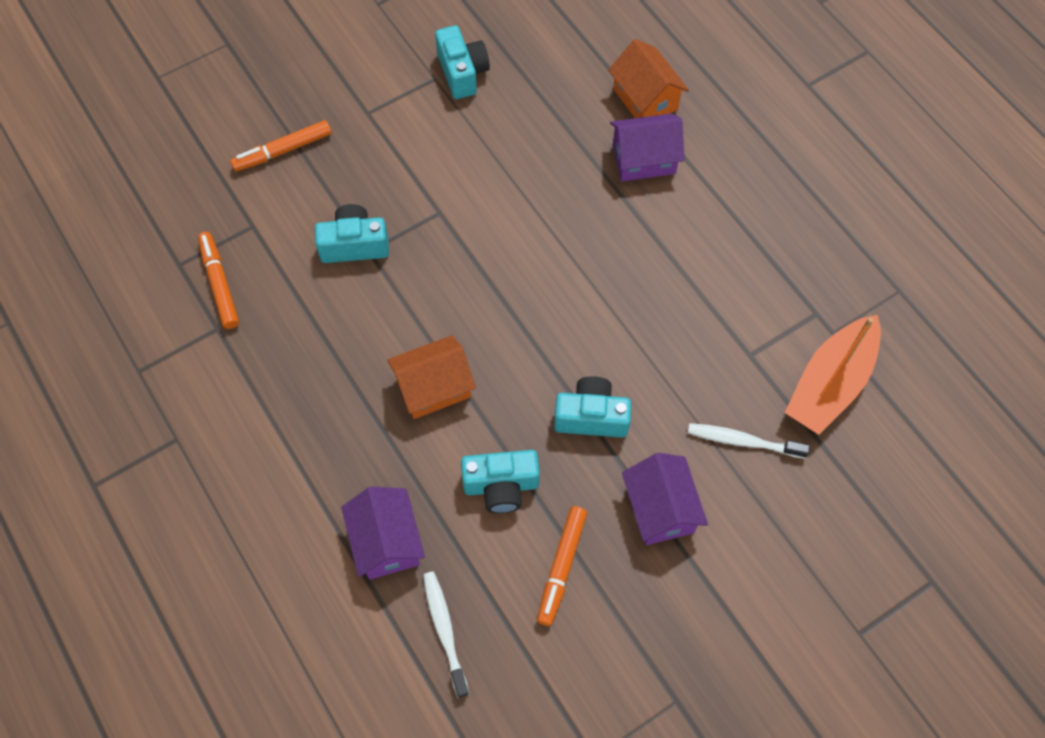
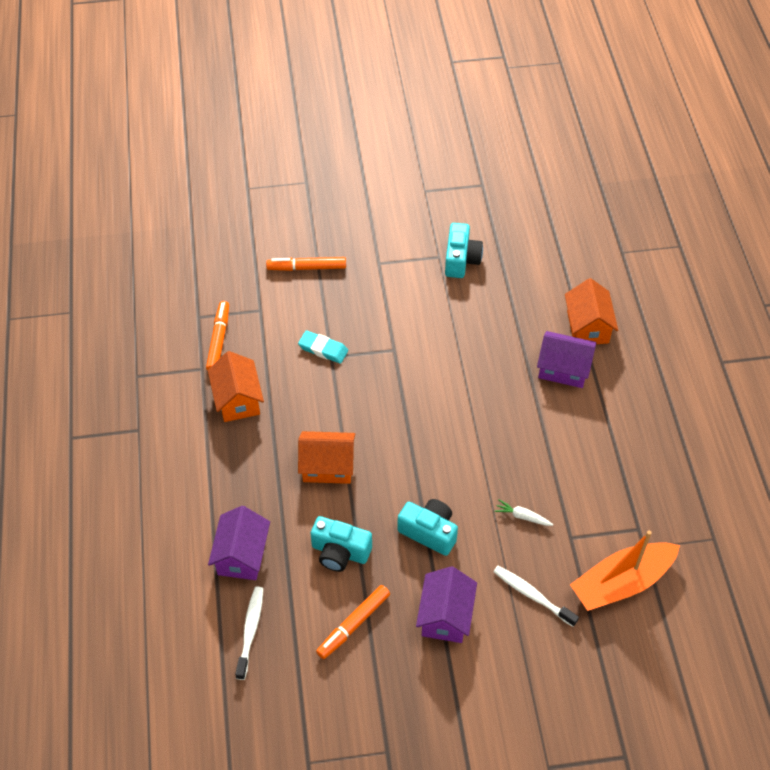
camera: 25 degrees right, 10 degrees down
turquoise camera [315,204,389,263] -> turquoise eraser [298,330,348,364]
none -> orange house [208,351,264,422]
none -> white carrot [494,500,553,526]

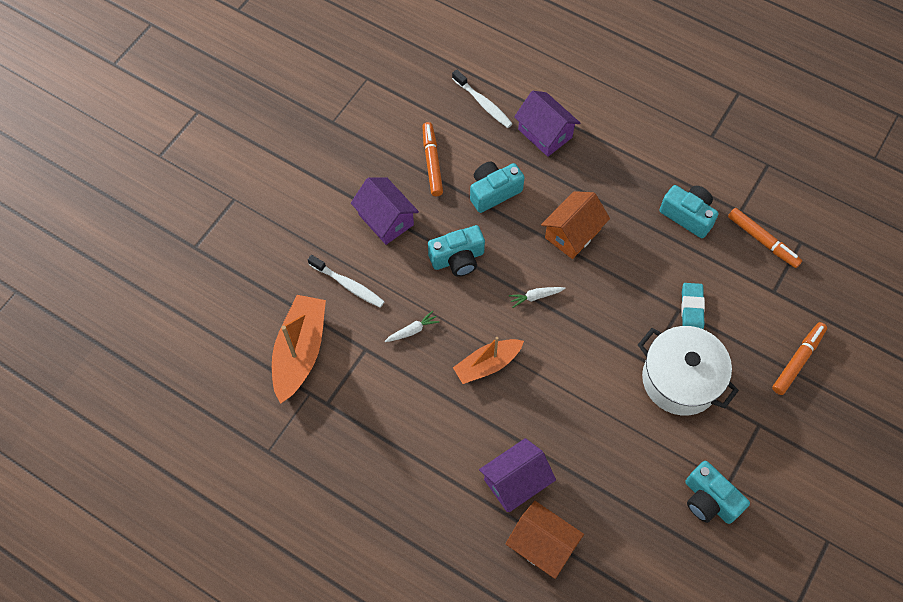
camera: 130 degrees right, 10 degrees up
orange house [208,351,264,422] -> turquoise camera [659,185,719,238]
turquoise eraser [298,330,348,364] -> turquoise eraser turned 60 degrees counterclockwise [681,283,705,329]
white toothbrush [493,566,579,627] -> white toothbrush turned 45 degrees clockwise [308,255,385,308]
none -> orange boat [453,337,524,384]
none -> white carrot [509,287,565,308]
none -> white pot [638,326,739,415]

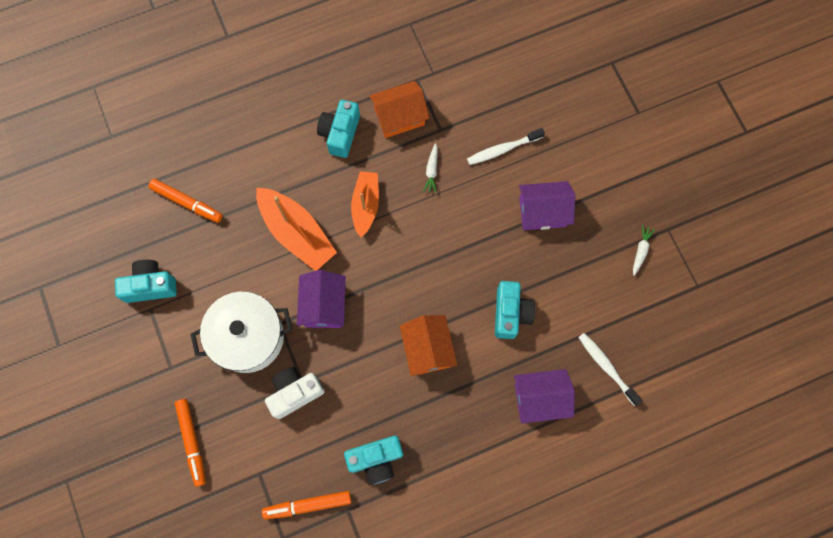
camera: 125 degrees right, 10 degrees up
orange boat [272,295,326,404] -> orange boat moved to [256,187,337,271]
orange marker [422,122,443,196] -> orange marker moved to [148,179,223,223]
turquoise camera [428,225,485,277] -> turquoise camera moved to [317,100,360,158]
white toothbrush [452,70,513,128] -> white toothbrush turned 60 degrees clockwise [578,333,643,406]
purple house [479,438,556,512] -> purple house moved to [297,270,346,328]
orange house [506,501,584,579] -> orange house moved to [369,81,429,138]
white carrot [509,287,565,308] -> white carrot moved to [633,225,655,276]
turquoise eraser [681,283,705,329] -> white camera [265,367,325,419]

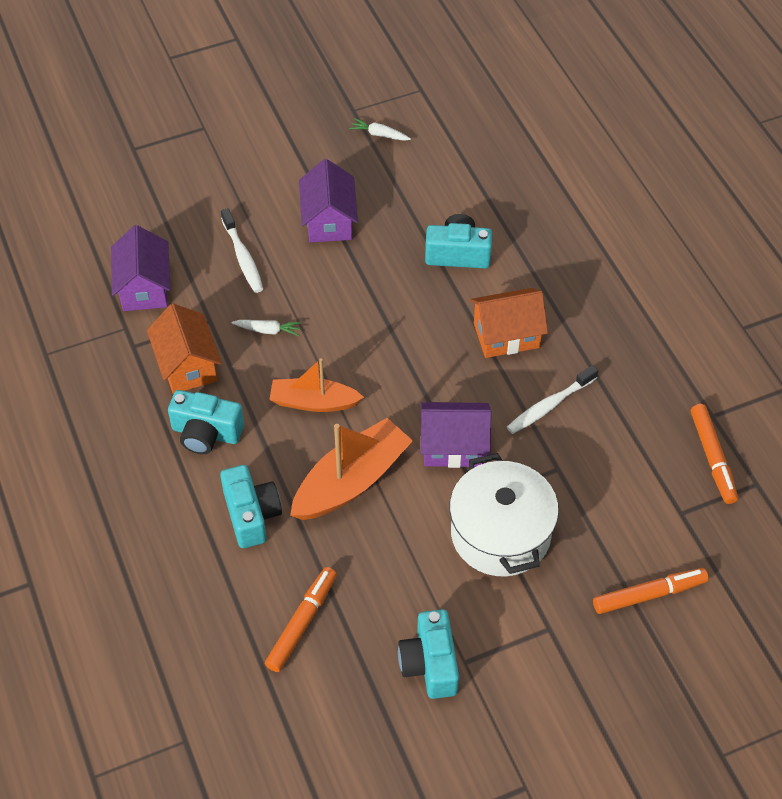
camera: 90 degrees left, 20 degrees down
white camera [265,367,325,419] -> none
turquoise camera [344,436,403,485] -> turquoise camera moved to [220,465,282,548]
purple house [514,369,575,423] -> purple house moved to [111,225,170,311]
white toothbrush [578,333,643,406] -> white toothbrush moved to [507,365,598,434]

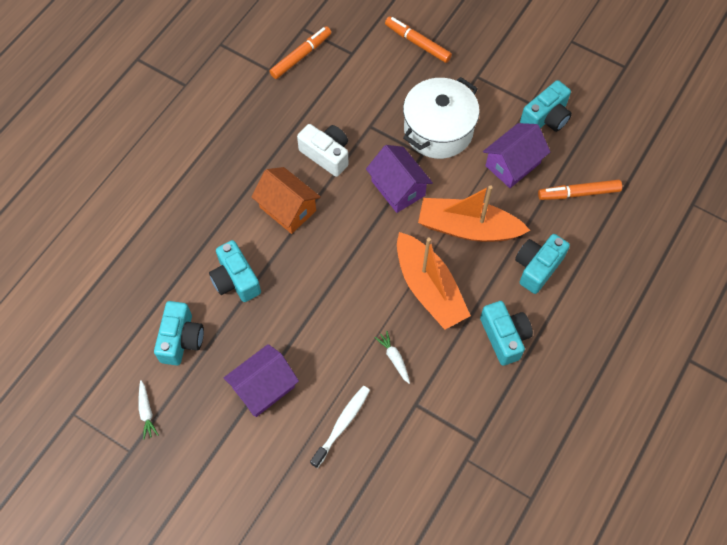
camera: 125 degrees left, 10 degrees up
purple house [111,225,170,311] -> purple house moved to [483,123,550,188]
orange house [147,303,222,394] -> none
orange boat [269,358,364,412] -> orange boat [397,232,471,330], size x1.51
white toothbrush [507,365,598,434] -> white camera [297,124,348,177]
none -> turquoise camera [154,301,204,365]

